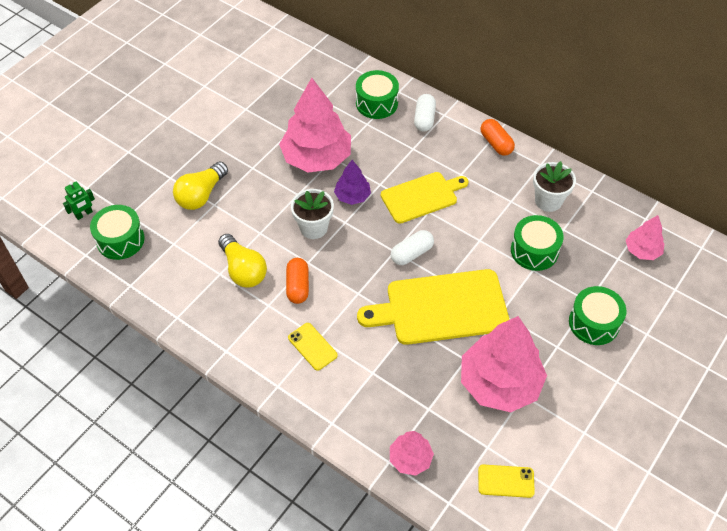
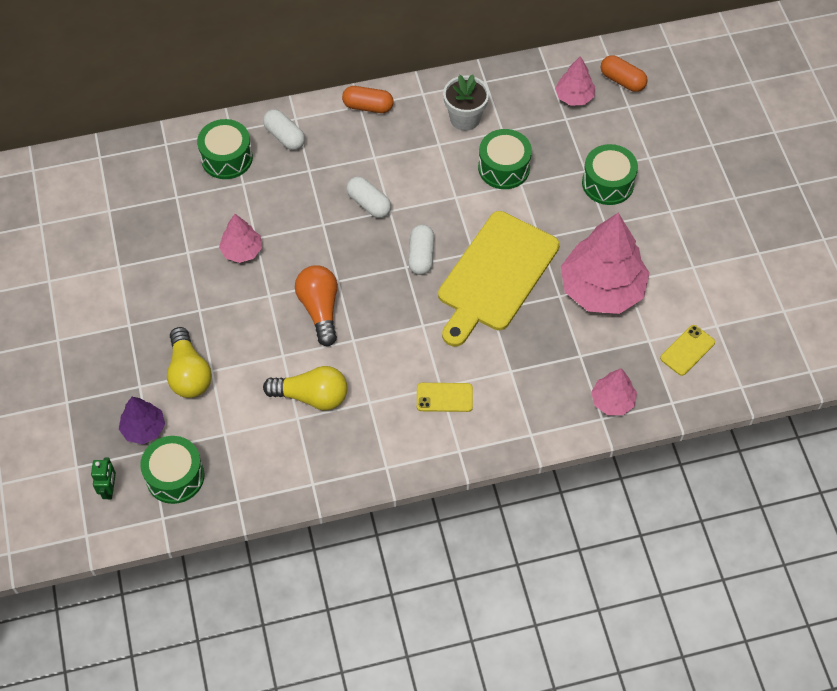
camera: 50 degrees left, 5 degrees up
pink tree [279,78,351,173] -> pink tree [219,214,262,263], size x0.50
orange capsule [286,258,309,304] -> orange capsule moved to [601,55,648,92]
white flower pot [291,189,334,239] -> orange light bulb [295,265,338,346]
purple tree [334,160,371,205] -> purple tree moved to [119,397,165,444]
yellow cutting board [381,172,468,224] -> white capsule [346,177,391,218]

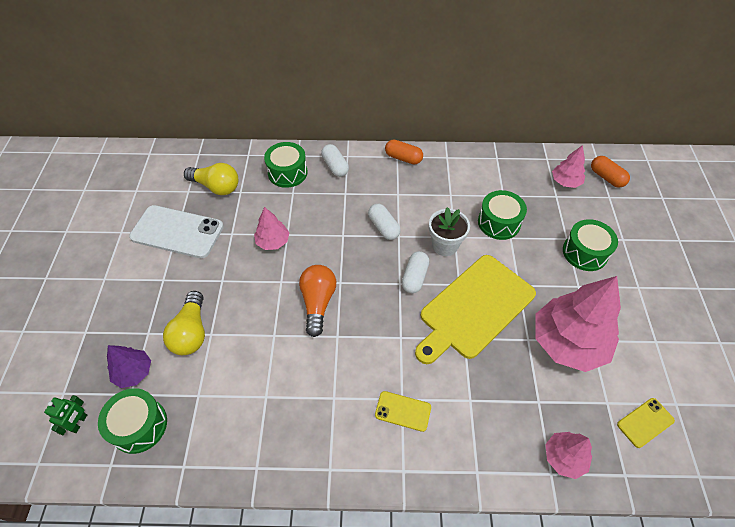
camera: 15 degrees right, 5 degrees down
yellow light bulb [263,366,348,410] -> yellow light bulb moved to [184,163,238,195]
white flower pot [443,75,489,131] -> white flower pot moved to [429,207,470,256]
none -> white phone [129,205,224,258]

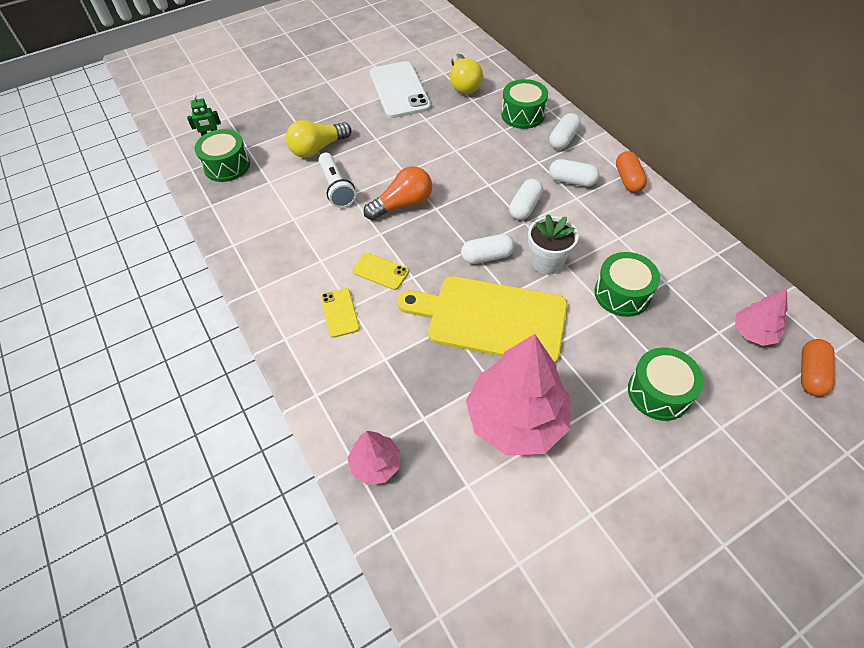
camera: 60 degrees right, 0 degrees up
purple tree [107,345,151,388] -> none
pink tree [254,207,290,250] -> none
yellow phone [617,398,675,448] -> yellow phone moved to [352,253,409,290]
none -> white flashlight [318,153,356,208]
none -> white capsule [549,159,599,187]

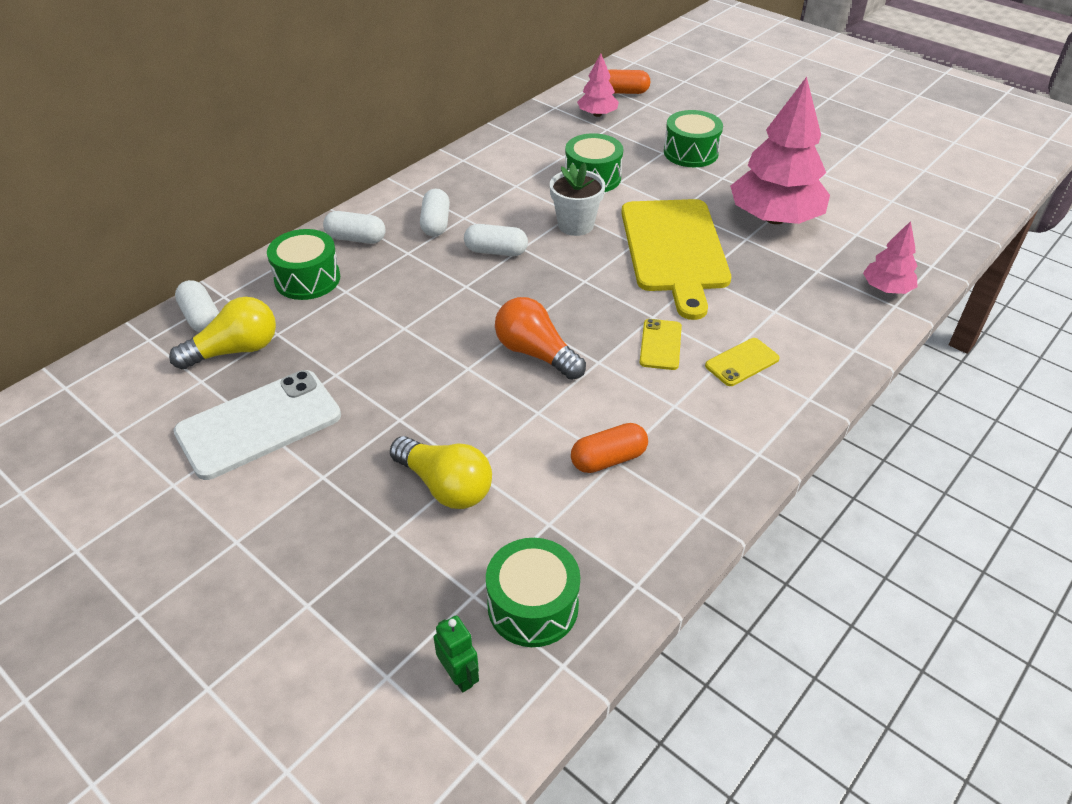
camera: 110 degrees left, 10 degrees down
white flashlight [318,153,356,208] -> none
white capsule [461,234,515,264] -> white capsule moved to [175,280,219,332]
orange capsule [616,151,647,193] -> orange capsule moved to [571,423,648,473]

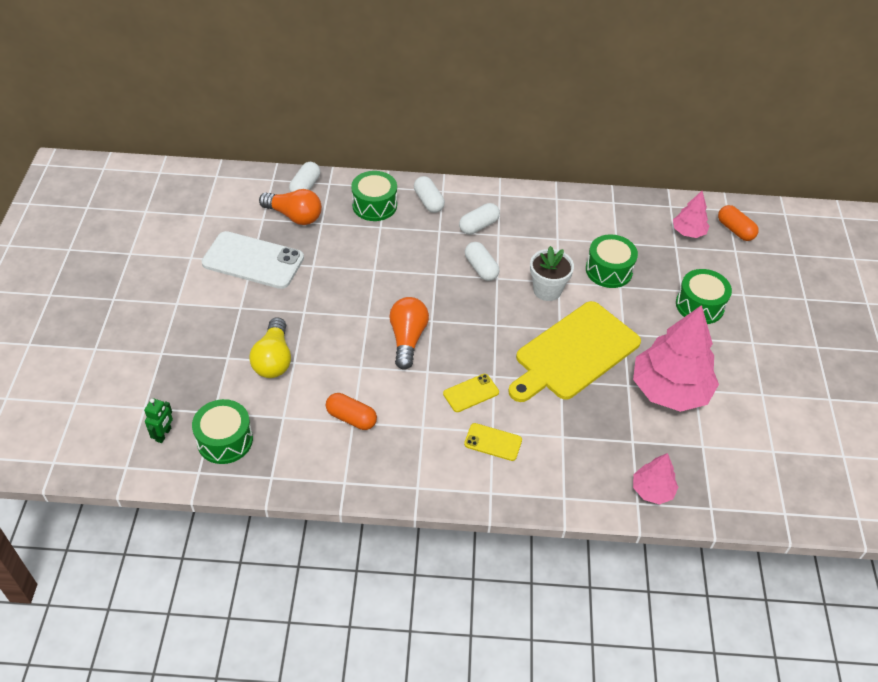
camera: 50 degrees right, 5 degrees up
yellow light bulb [169,297,276,370] -> orange light bulb [259,189,322,225]

